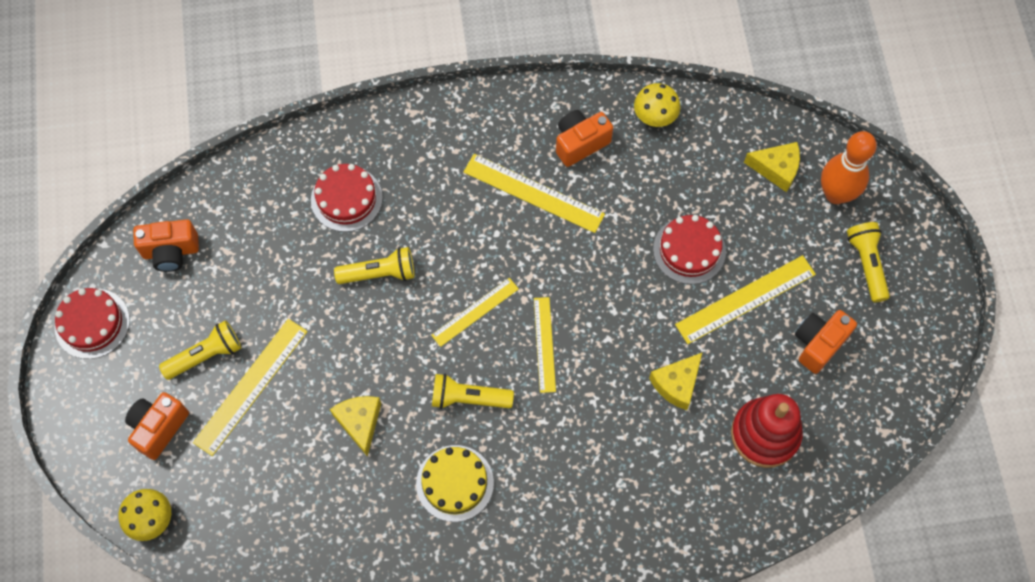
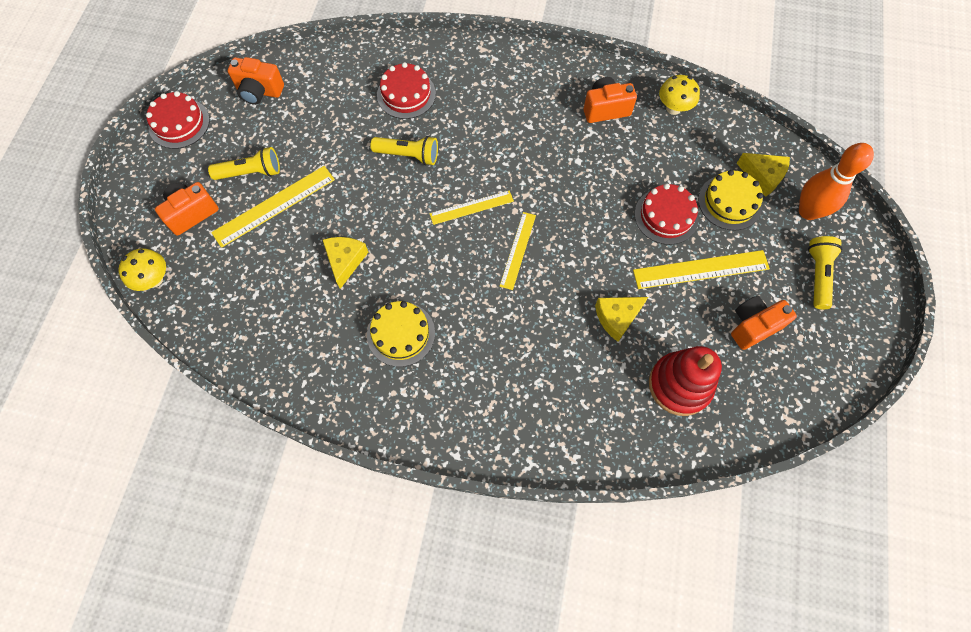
camera: 20 degrees right, 0 degrees up
yellow flashlight [432,374,514,409] -> none
yellow ruler [464,154,605,233] -> none
none -> yellow cake [698,170,763,231]

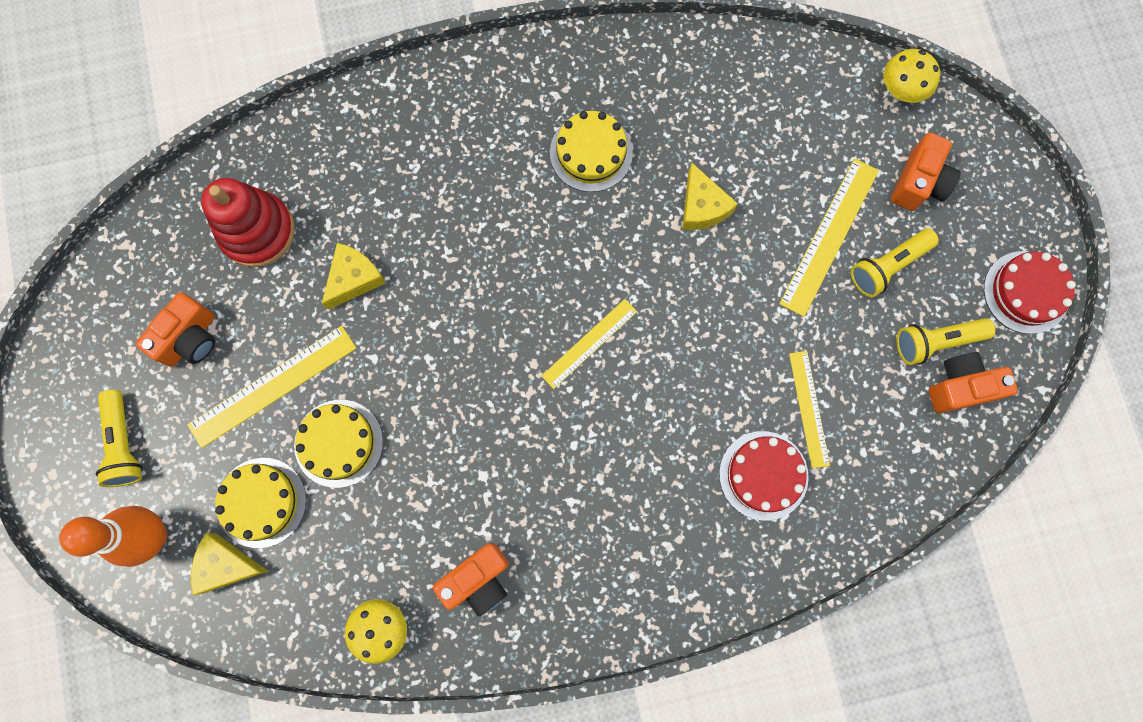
camera: 155 degrees right, 10 degrees up
yellow flashlight [370,136,438,165] -> yellow flashlight moved to [896,318,995,365]
yellow ruler [499,212,536,290] -> yellow ruler moved to [789,351,830,469]
red cake [635,183,699,245] -> yellow cake [294,400,383,488]

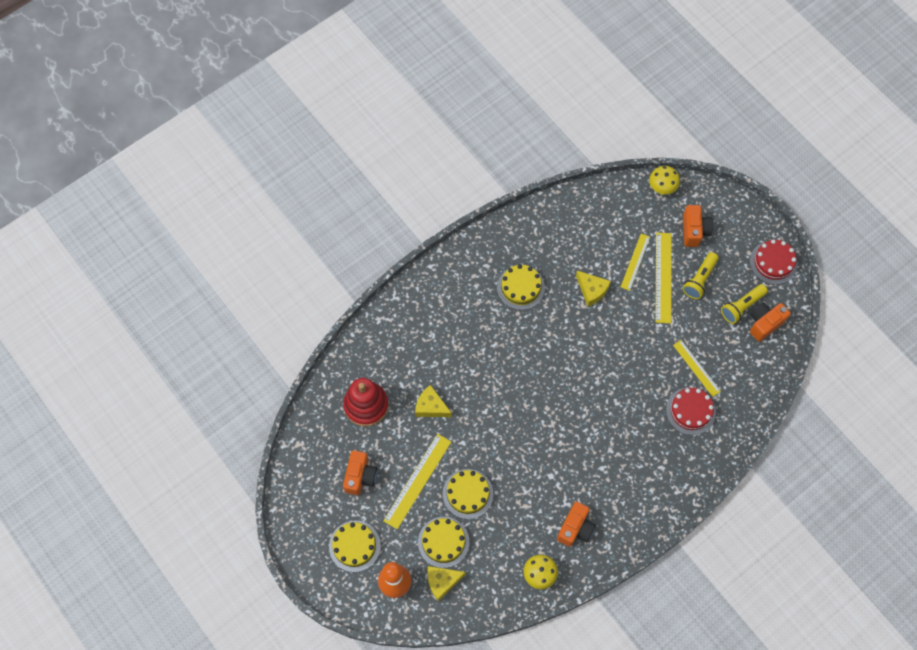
camera: 25 degrees left, 10 degrees down
yellow flashlight [96,390,143,487] -> yellow cake [329,520,381,572]
yellow cheese [322,243,386,310] -> yellow cheese turned 75 degrees counterclockwise [415,385,452,417]
yellow ruler [541,299,637,389] -> yellow ruler moved to [621,234,650,291]

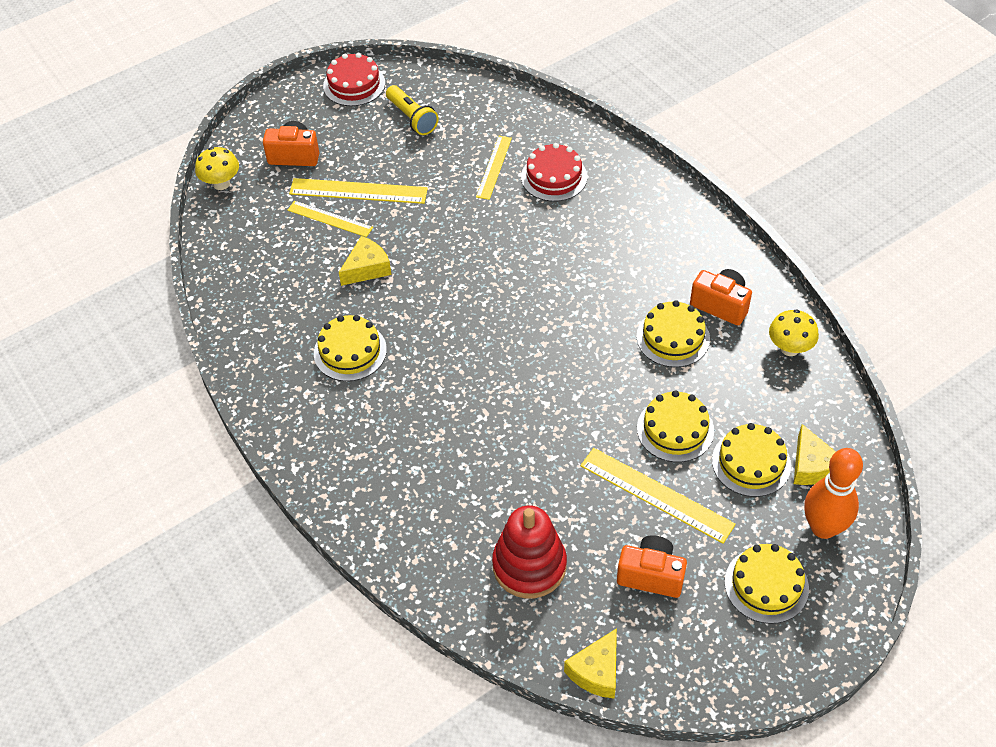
camera: 85 degrees left, 15 degrees down
yellow cheese [415,385,452,417] -> yellow cheese moved to [564,628,617,699]
yellow ruler [673,340,721,397] -> yellow ruler turned 45 degrees counterclockwise [476,136,512,200]
yellow flashlight [683,252,719,299] -> none
orange camera [750,303,791,342] -> none
none -> yellow cake [636,300,710,367]

